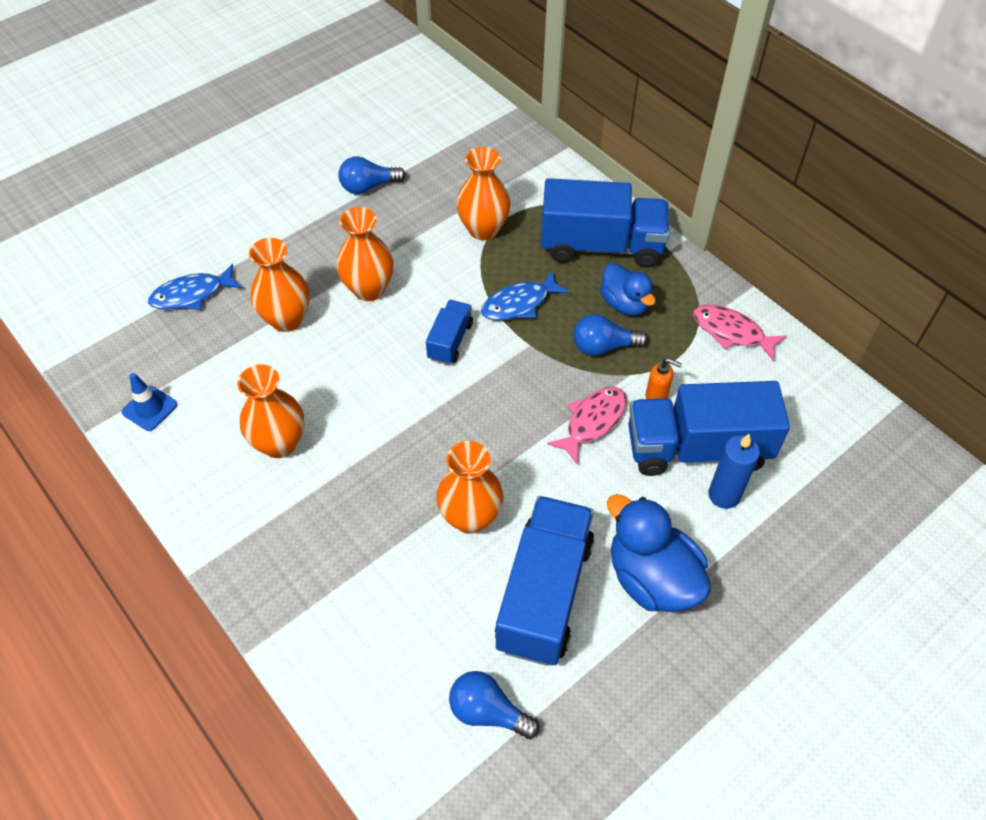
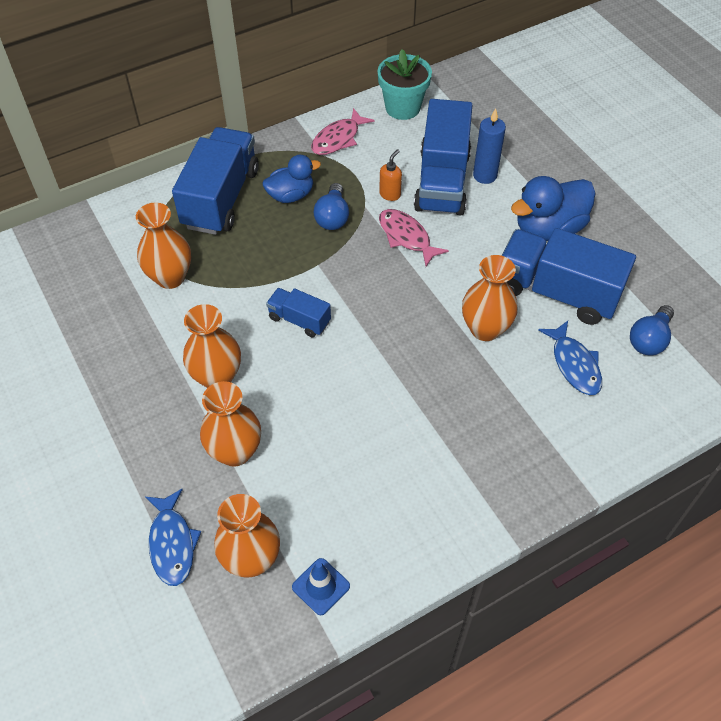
camera: 80 degrees left, 0 degrees up
orange vase [237,364,304,458] -> orange vase moved to [214,494,280,577]
blue light bulb [338,156,406,194] -> none
blue fish [481,270,570,321] -> blue fish moved to [538,321,602,395]
none -> turquoise flower pot [377,49,432,120]

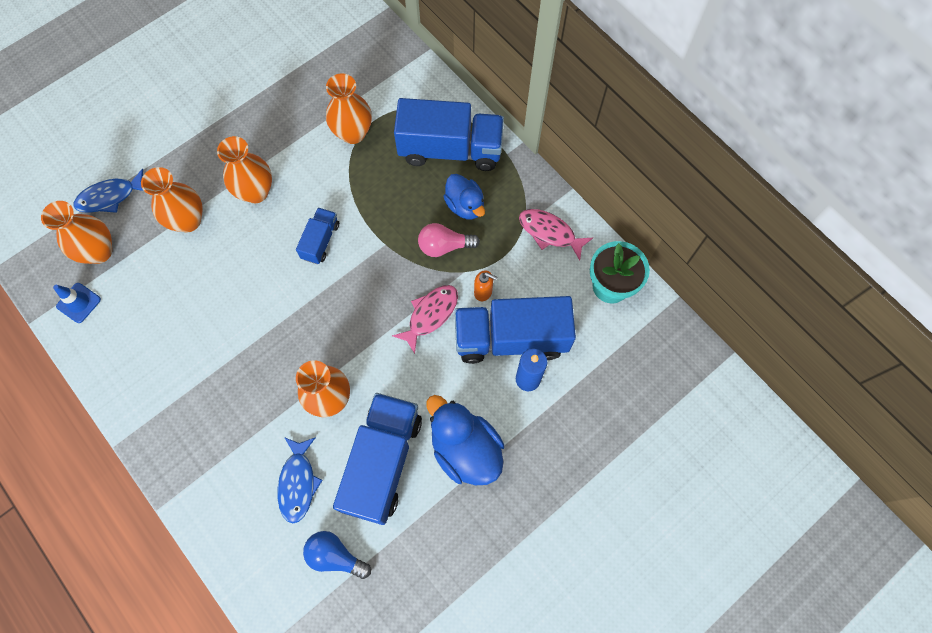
camera: 80 degrees right, 15 degrees up
blue light bulb [313,183,349,230] -> pink light bulb [418,223,480,257]
blue fish [538,321,602,395] -> blue fish turned 60 degrees counterclockwise [278,437,322,523]

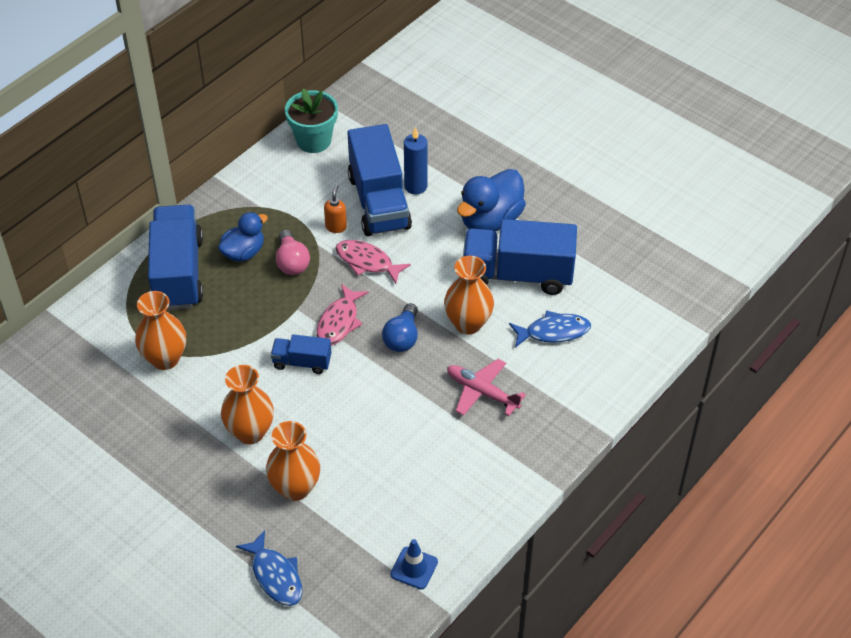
camera: 100 degrees left, 20 degrees down
orange vase [41,201,112,264] -> none
blue light bulb [303,531,371,579] -> blue light bulb moved to [382,303,418,352]
pink fish [519,209,593,260] -> pink fish moved to [316,284,369,346]
none -> pink plane [447,359,526,416]

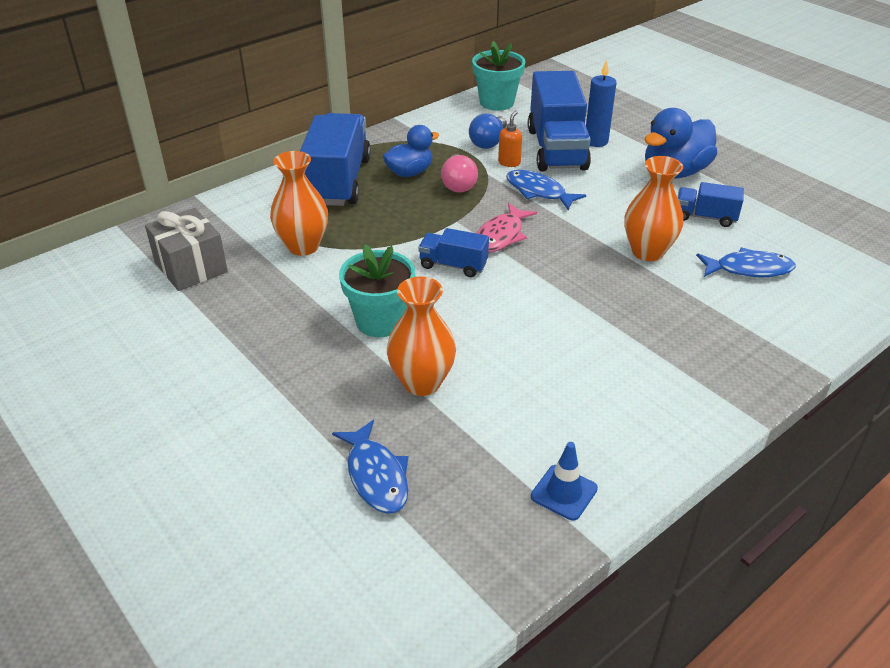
camera: 10 degrees right, 10 degrees down
orange vase [221,365,274,444] -> turquoise flower pot [339,245,415,337]
pink fish [335,240,411,284] -> blue fish [506,170,586,210]
blue light bulb [382,303,418,352] -> blue light bulb moved to [469,114,507,149]
pink plane [447,359,526,416] -> none
blue truck [463,219,577,295] -> blue truck [677,182,744,227], size x0.50
none -> grey gift [145,208,228,291]

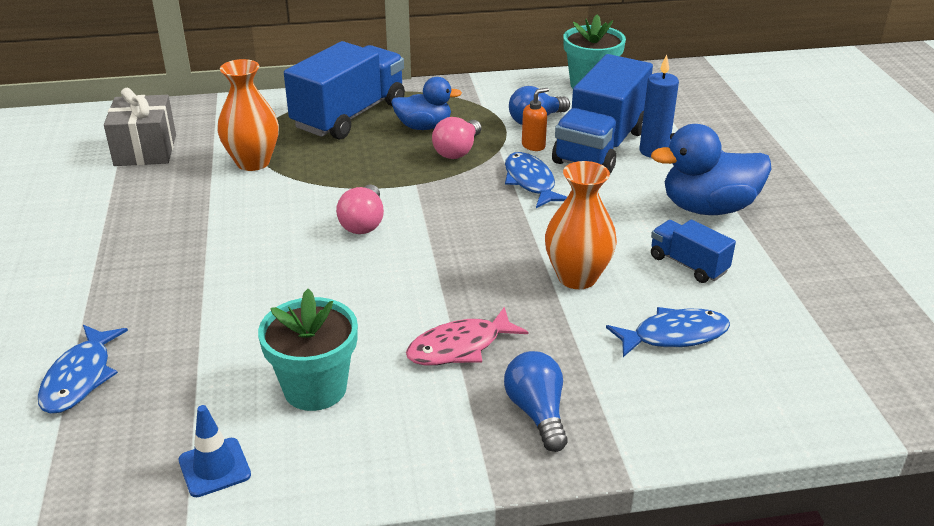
camera: 30 degrees right, 5 degrees down
turquoise flower pot [339,245,415,337] -> turquoise flower pot moved to [258,289,358,411]
orange vase [387,277,456,396] -> none
blue truck [418,228,489,277] -> pink light bulb [336,185,384,234]
pink fish [477,203,537,253] -> pink fish moved to [406,307,528,365]
blue fish [696,247,796,278] -> blue fish turned 45 degrees counterclockwise [606,307,730,357]
none -> blue light bulb [504,351,568,452]

